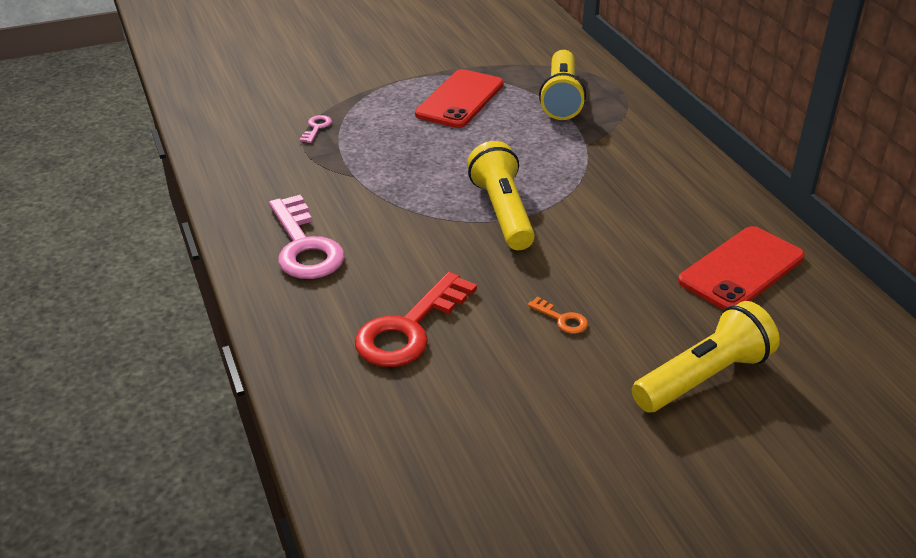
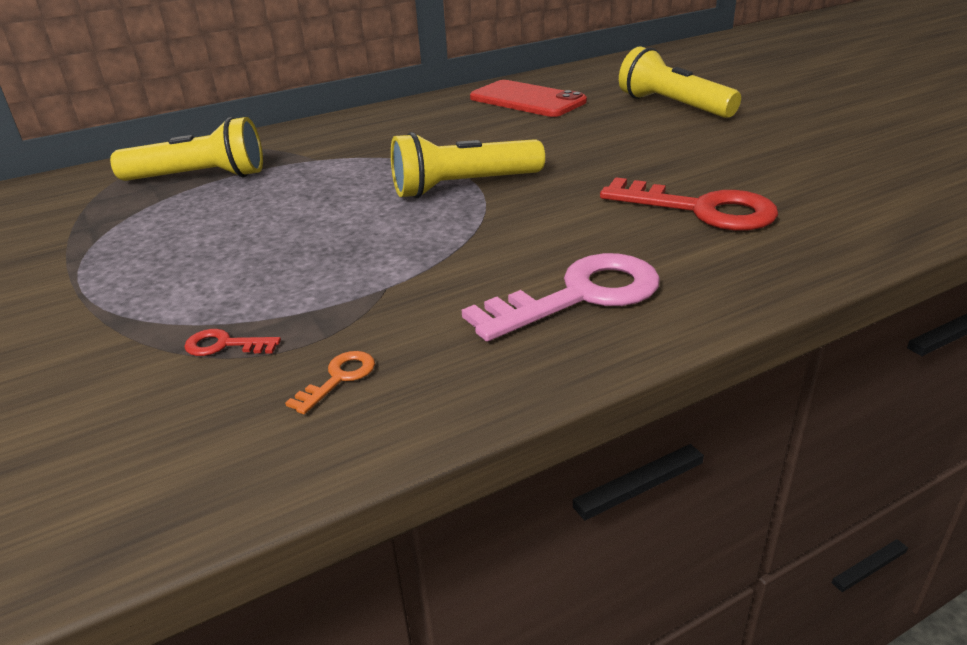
camera: 95 degrees left, 5 degrees down
pink key [299,115,332,143] -> red key [184,329,281,356]
red phone [415,69,504,128] -> none
orange key [527,297,588,334] -> orange key moved to [285,351,375,414]

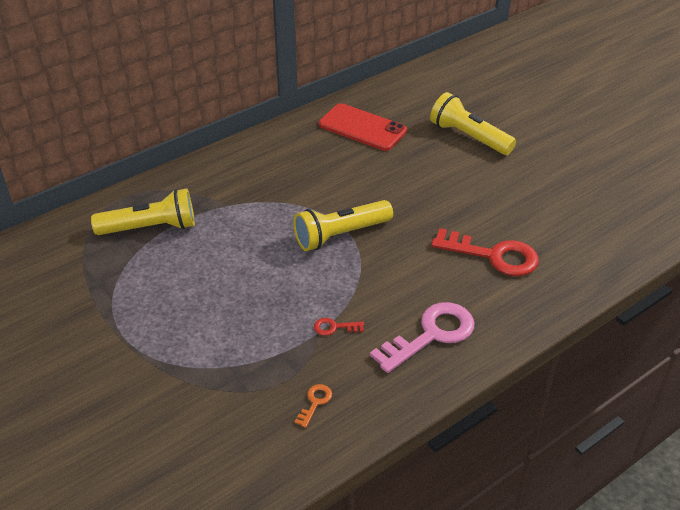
camera: 10 degrees left, 10 degrees up
red key [184,329,281,356] -> red key moved to [314,318,364,336]

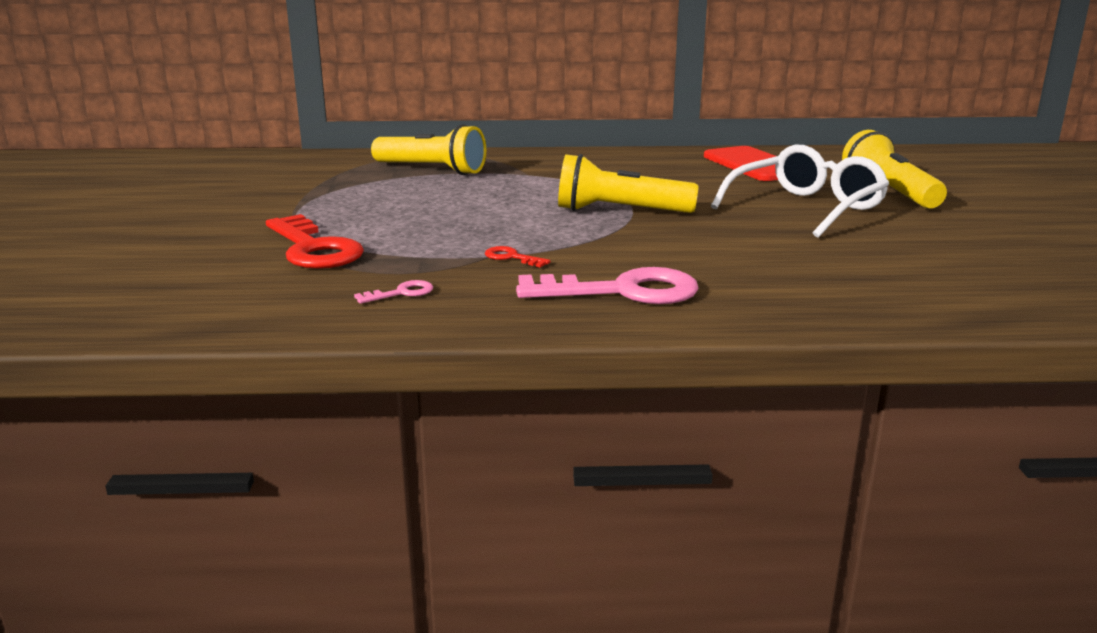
camera: 35 degrees right, 20 degrees down
orange key [294,384,332,428] -> pink key [354,280,433,304]
red key [431,228,539,276] -> red key moved to [266,214,364,269]
none -> white glasses [711,144,889,238]

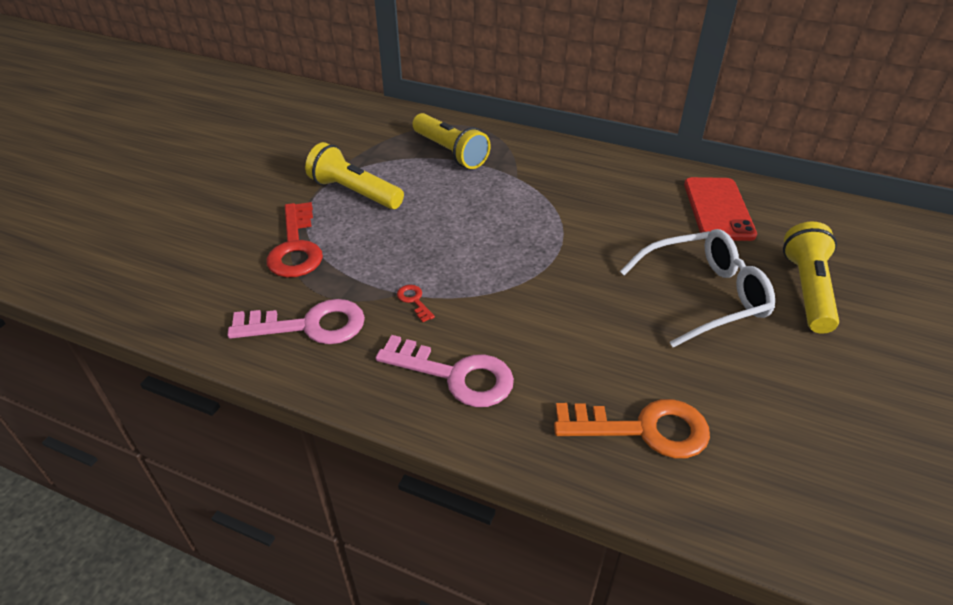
camera: 25 degrees right, 20 degrees up
pink key [354,280,433,304] -> pink key [227,299,365,344], size x2.30
yellow flashlight [558,154,699,213] -> yellow flashlight moved to [305,142,404,209]
none -> orange key [554,399,710,458]

